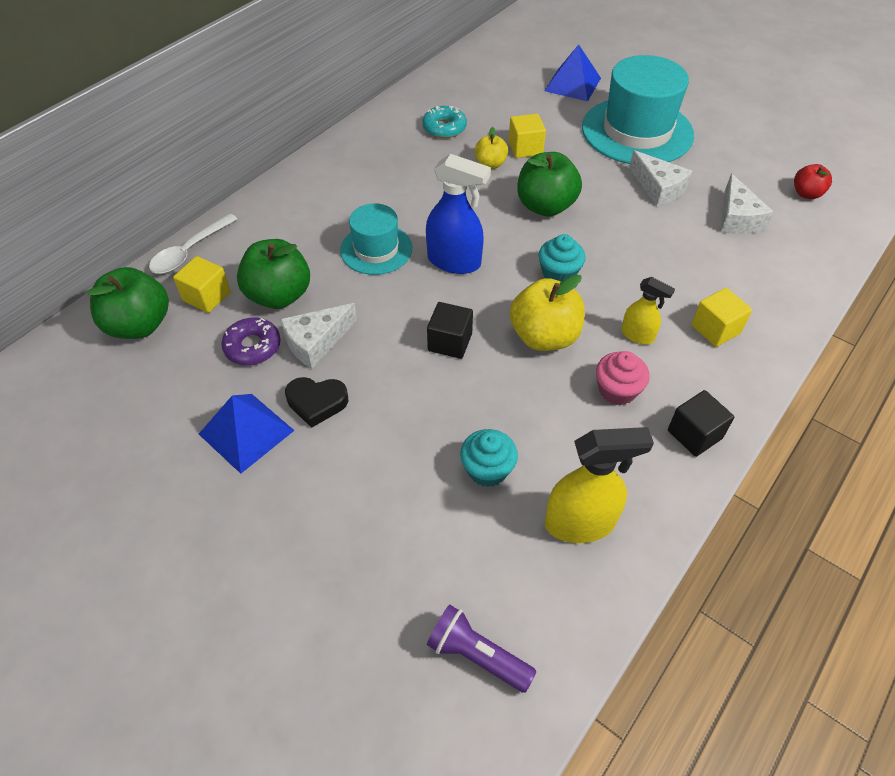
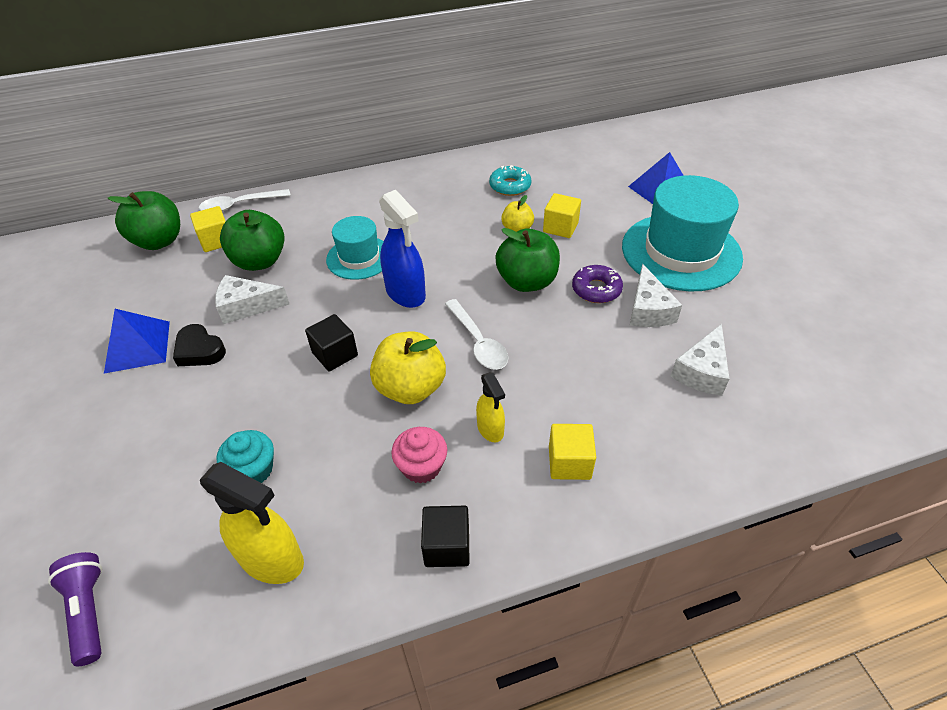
camera: 35 degrees right, 5 degrees down
purple donut [221,317,281,365] -> purple donut moved to [572,265,623,303]
turquoise cupcake [539,234,585,282] -> white spoon [445,299,509,370]
red apple [794,164,832,199] -> none

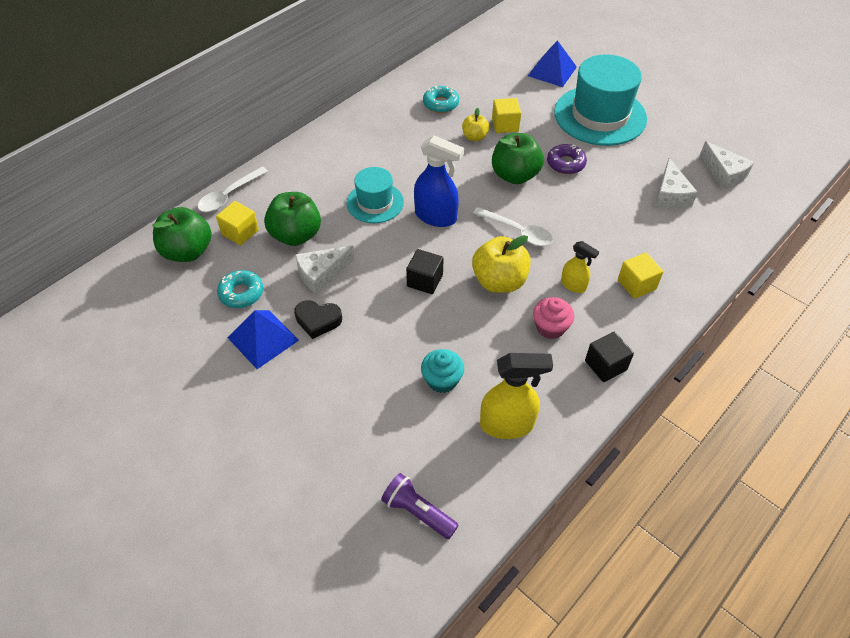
camera: 30 degrees left, 5 degrees up
white cheese [630,264,682,327] -> white cheese moved to [700,141,754,189]
none -> turquoise donut [217,270,263,308]

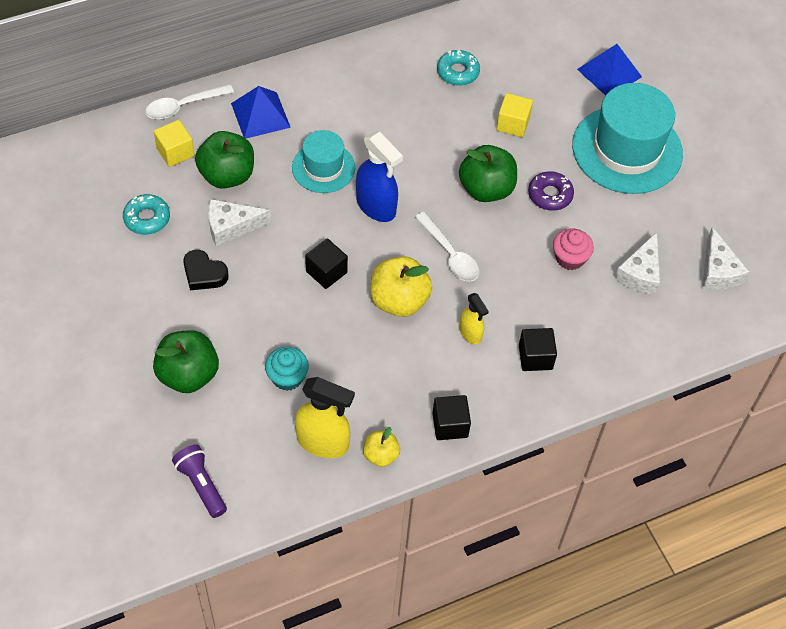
camera: 20 degrees right, 5 degrees up
green apple [153,207,211,262] -> green apple moved to [153,330,219,393]
blue pyramid [228,310,299,369] -> blue pyramid moved to [231,86,291,138]
yellow apple [462,108,490,141] -> yellow apple moved to [363,427,400,467]
pink cupcake [533,297,575,339] -> pink cupcake moved to [553,229,594,270]
yellow cube [618,252,664,299] -> black cube [519,328,557,371]

